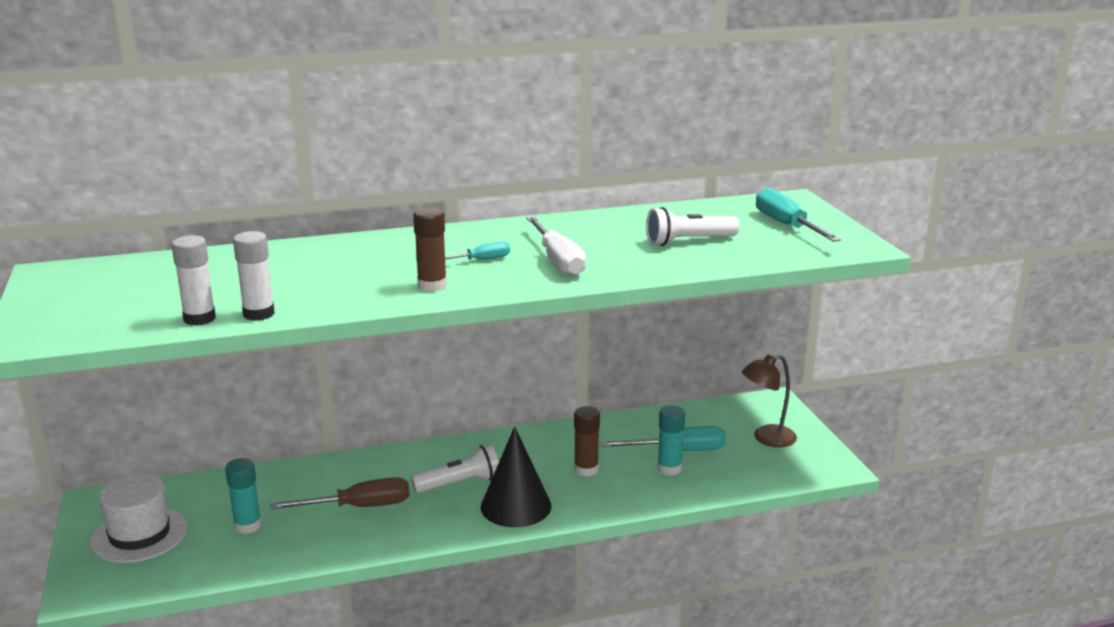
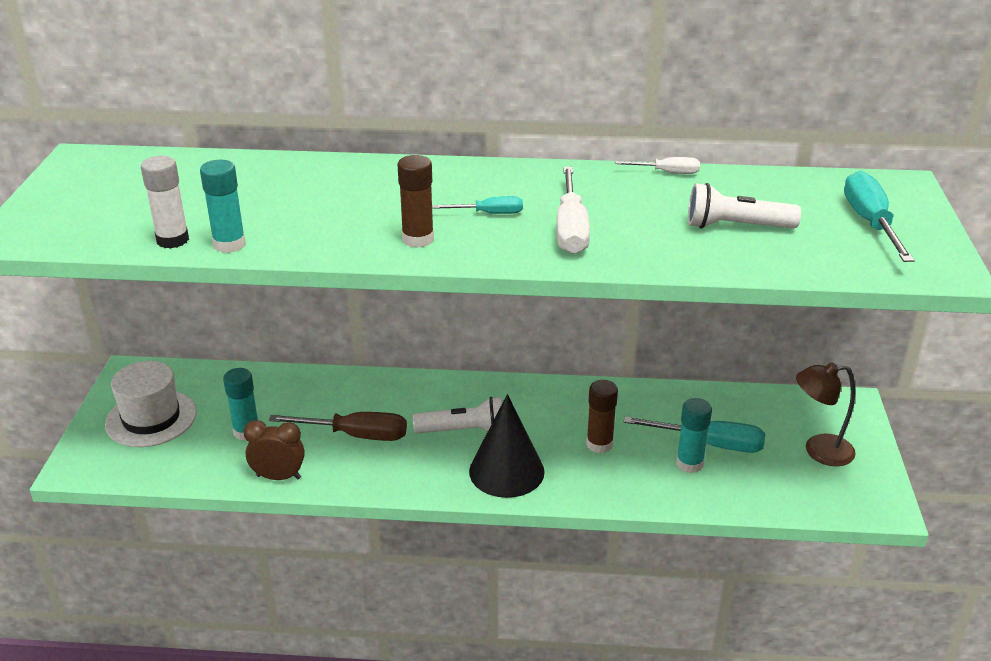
camera: 20 degrees right, 10 degrees up
white glue stick [233,231,275,321] -> turquoise glue stick [200,160,246,253]
none -> brown clock [244,420,305,480]
none -> white screwdriver [615,157,700,174]

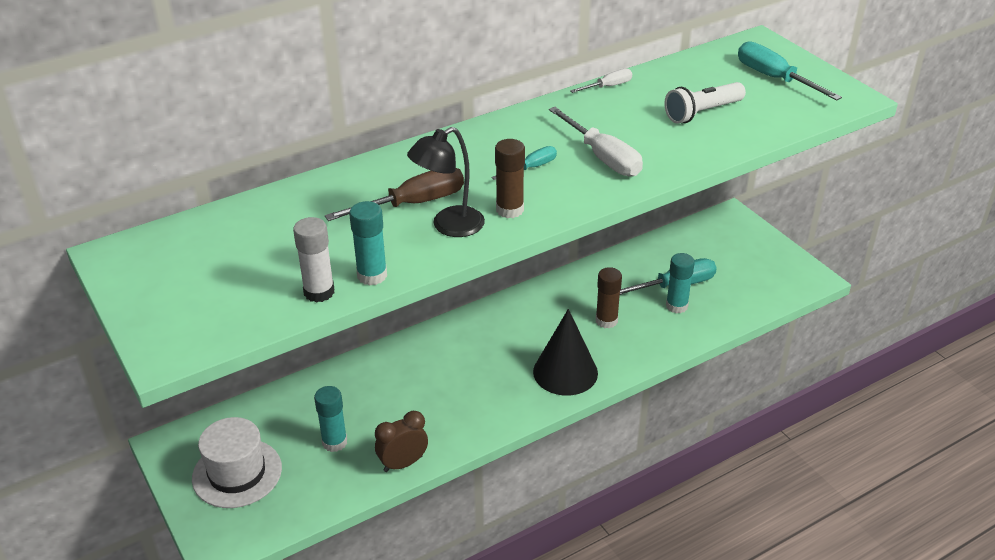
camera: 35 degrees left, 5 degrees up
brown screwdriver [269,412,407,441] -> brown screwdriver moved to [325,168,464,221]
white flashlight [413,397,502,433] -> none
brown lamp [796,362,856,466] -> none
none -> black lamp [407,127,485,237]

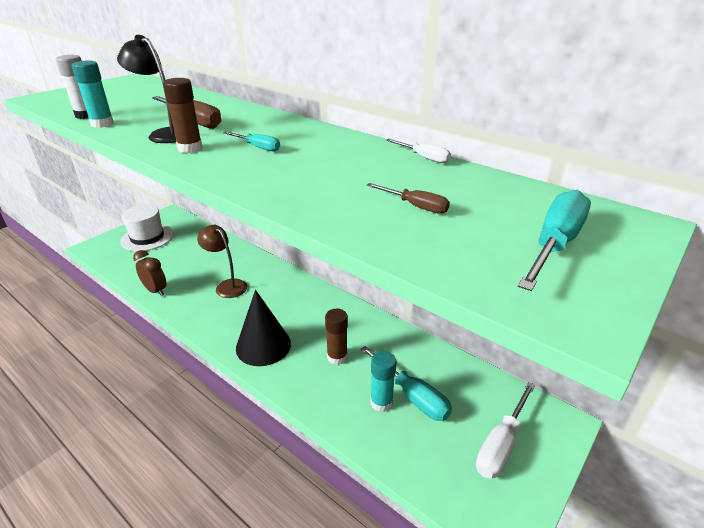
camera: 70 degrees right, 5 degrees down
turquoise glue stick [314,386,347,452] -> none
white screwdriver [549,107,643,177] -> white screwdriver moved to [476,382,536,479]
white flashlight [664,82,746,124] -> brown screwdriver [367,183,450,214]
none -> brown lamp [197,225,247,298]

